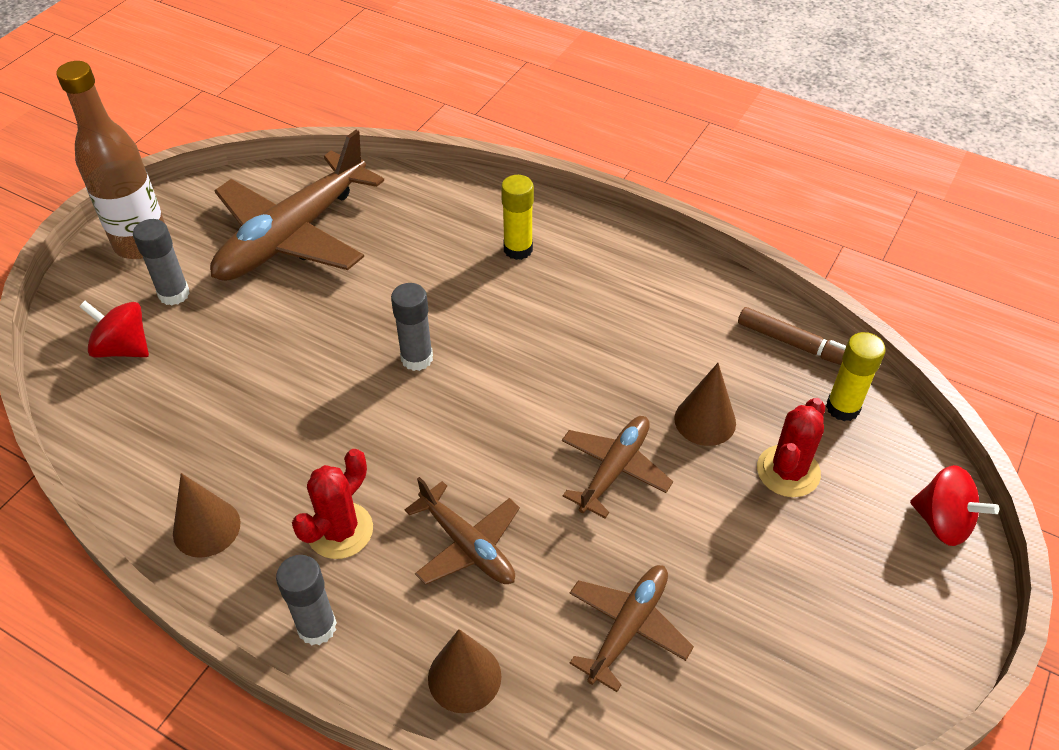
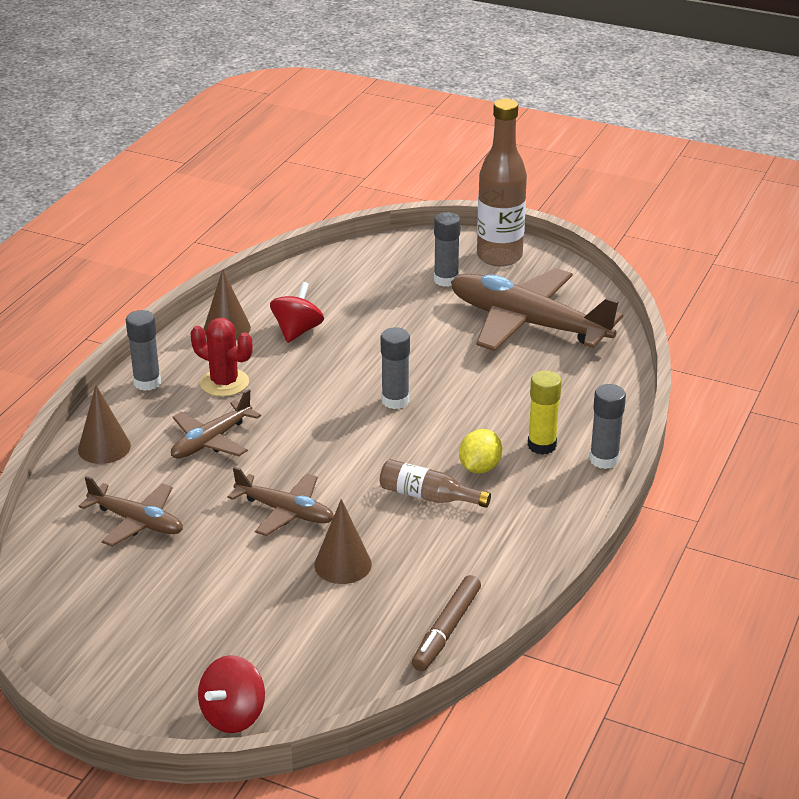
camera: 85 degrees right, 15 degrees down
red spinning top [79,301,149,357] -> red spinning top moved to [270,282,324,343]
red cactus [757,398,825,497] -> none
yellow glue stick [826,332,886,421] -> none
none -> brown bottle [380,459,491,508]
none -> yellow lemon [459,429,502,474]
none -> grey glue stick [590,384,626,469]

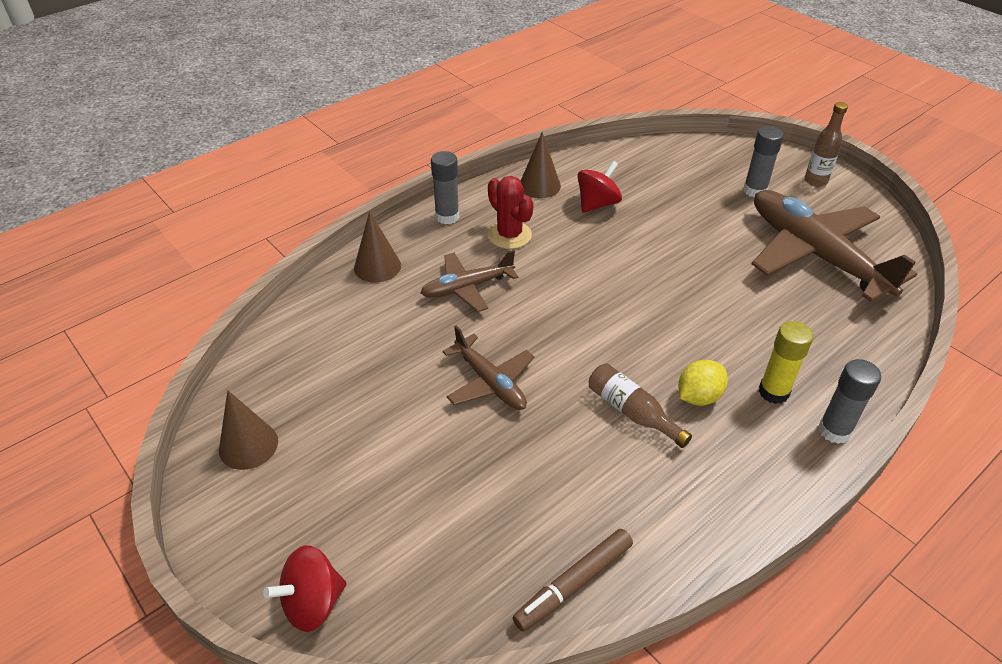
camera: 25 degrees right, 10 degrees up
brown plane [79,476,183,546] -> none
brown cone [314,499,372,584] -> brown cone moved to [219,390,278,470]
grey glue stick [381,327,410,409] -> none
brown bottle [477,99,527,267] -> brown bottle [804,102,848,187], size x0.54

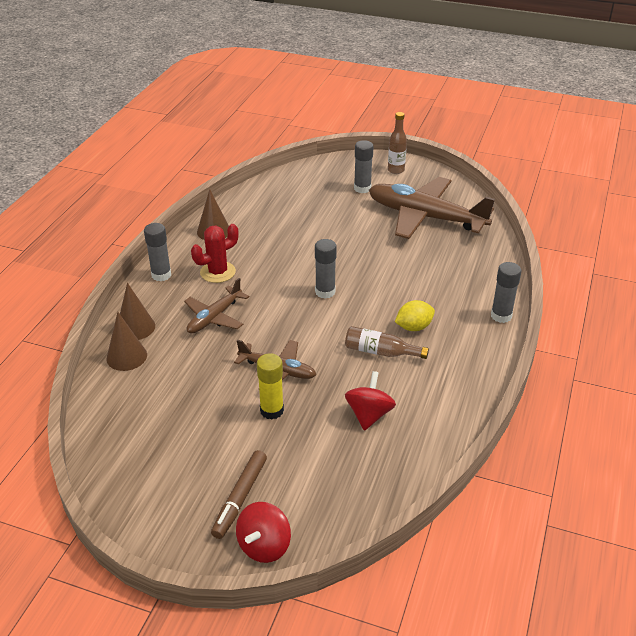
camera: 30 degrees left, 5 degrees down
brown cone [219,390,278,470] -> brown cone moved to [106,312,147,371]
red cactus [487,176,534,249] -> red cactus turned 60 degrees counterclockwise [191,224,238,283]
brown marker [512,529,633,632] -> brown marker moved to [211,450,267,539]
red spinning top [577,161,622,213] -> red spinning top moved to [345,371,396,431]
yellow lemon [678,360,728,406] -> yellow lemon turned 45 degrees clockwise [395,300,435,331]
yellow glue stick [759,321,813,404] -> yellow glue stick moved to [257,353,284,420]
none -> grey glue stick [315,239,337,299]

